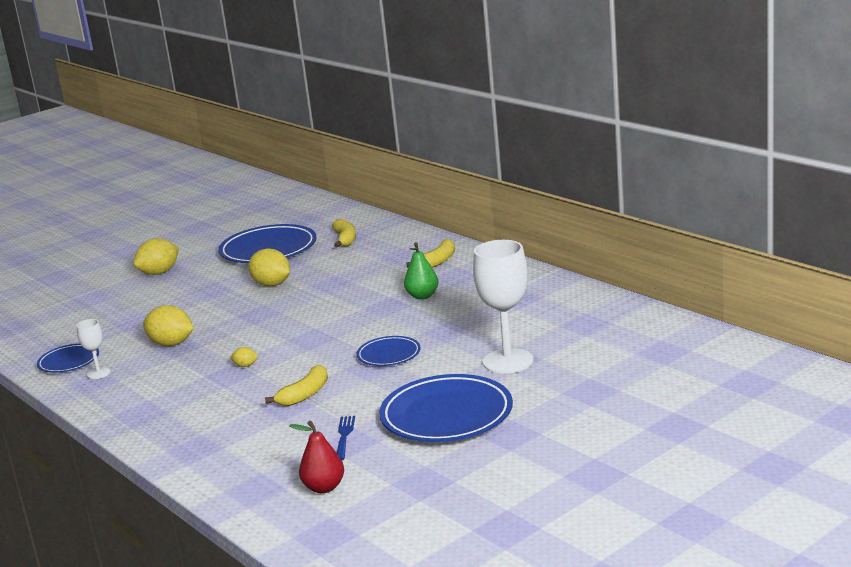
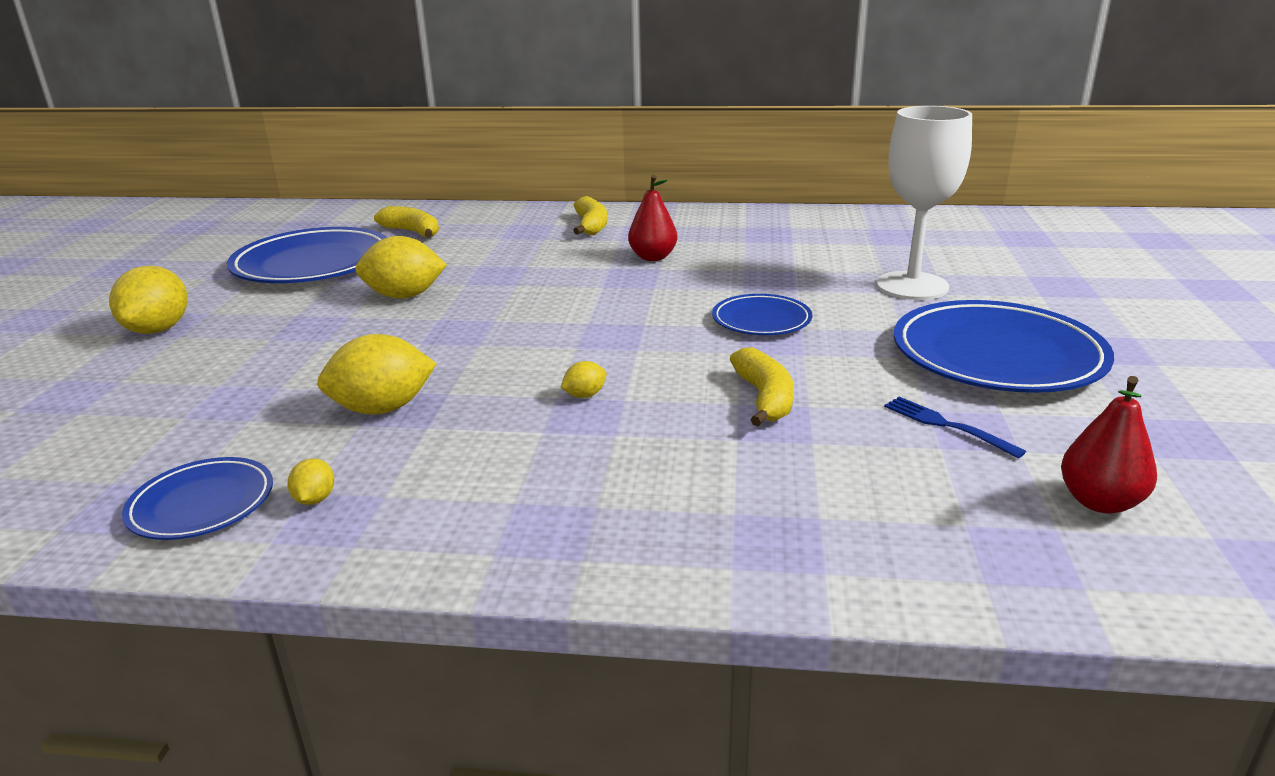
camera: 45 degrees left, 5 degrees up
white goblet [76,319,110,379] -> yellow lemon [288,458,334,505]
green pear [404,242,438,299] -> red pear [628,175,678,261]

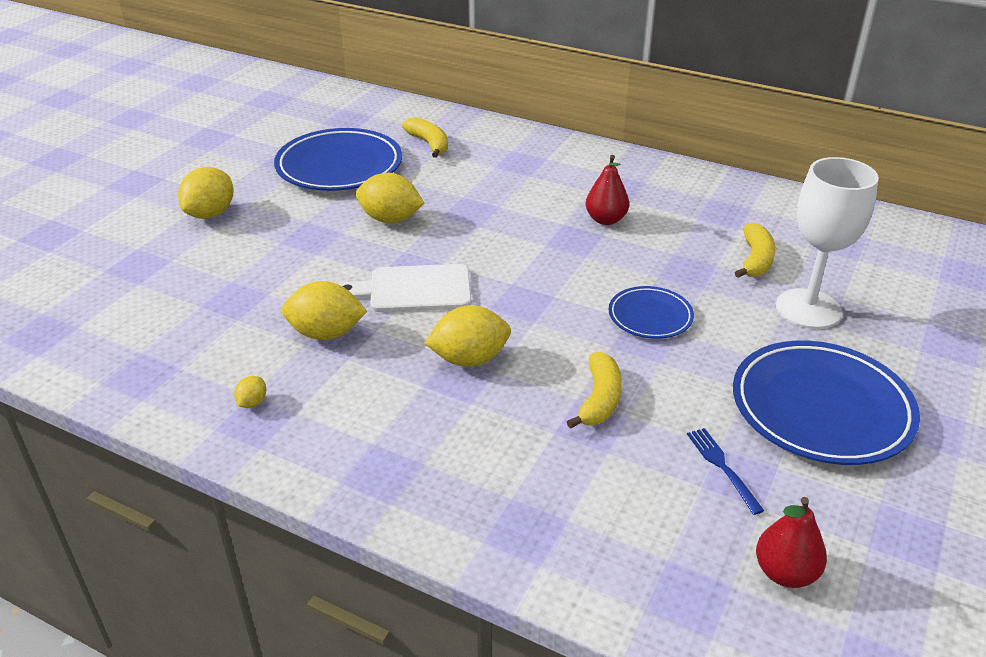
camera: 20 degrees right, 10 degrees up
blue plate [122,457,273,540] -> none
yellow lemon [561,361,607,398] -> yellow lemon [424,305,511,367], size x2.14
yellow banana [573,196,607,235] -> yellow banana moved to [735,223,776,278]
none -> white cutting board [339,264,471,312]

